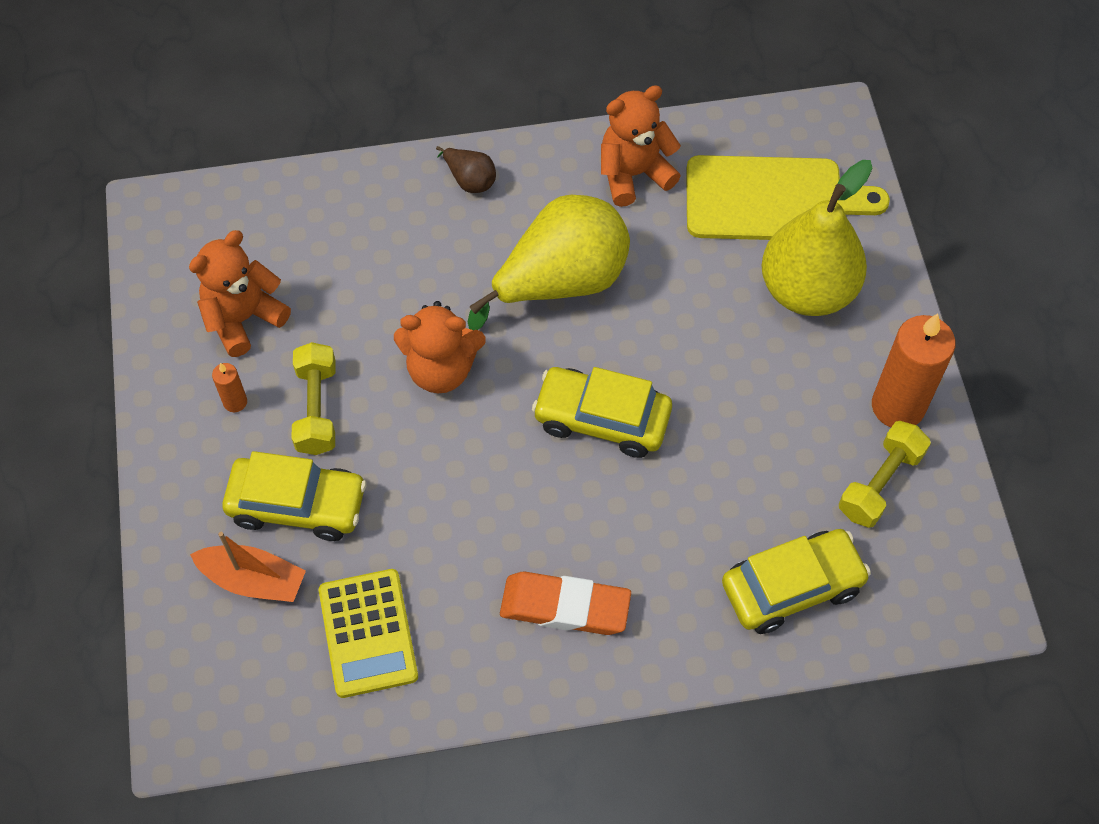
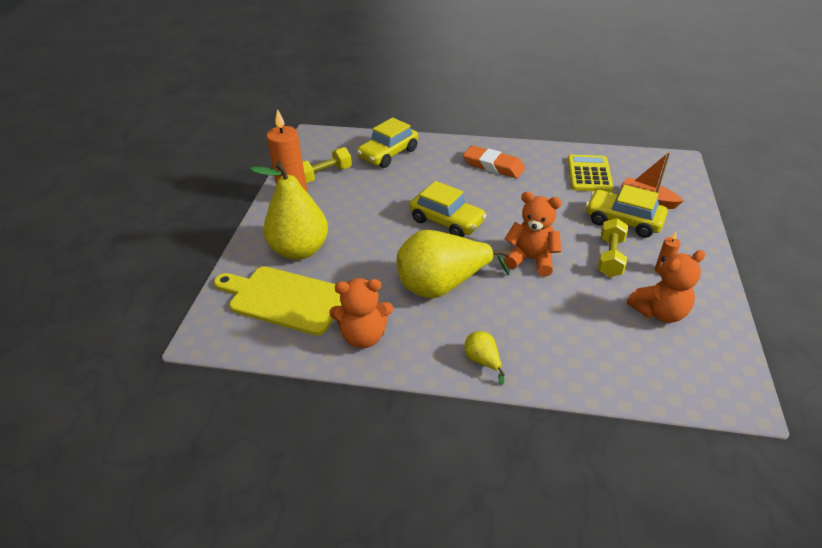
camera: 160 degrees left, 20 degrees down
brown pear [436,146,496,193] -> yellow pear [465,331,505,385]
yellow car [722,529,871,634] -> yellow car turned 45 degrees counterclockwise [357,117,418,168]

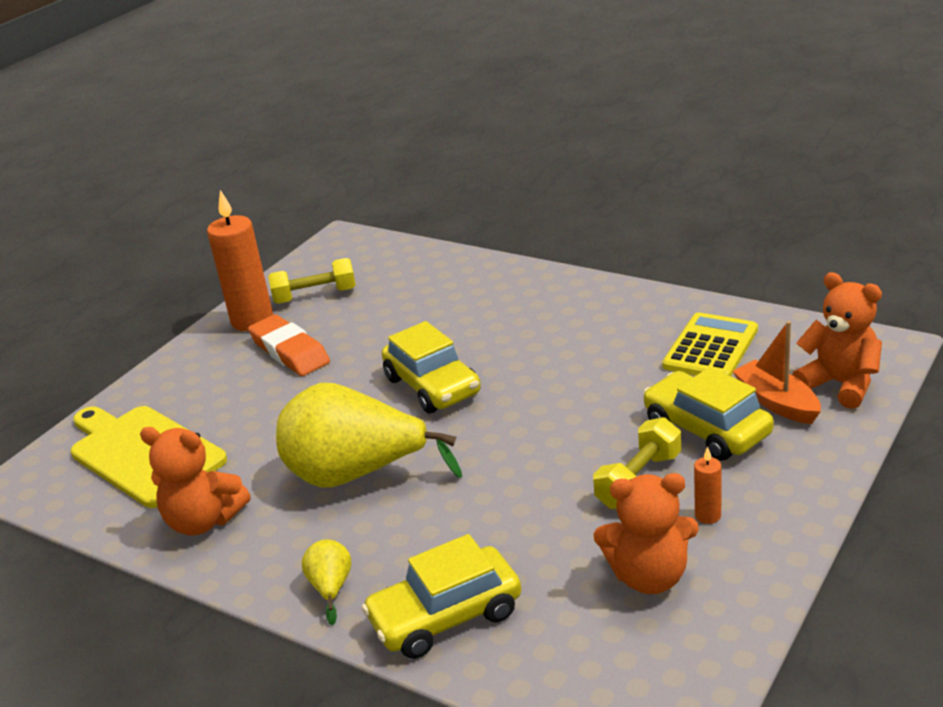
camera: 25 degrees right, 10 degrees down
yellow pear [250,161,328,260] -> none
yellow car [357,117,418,168] -> yellow car moved to [362,534,521,659]
orange eraser [463,146,525,178] -> orange eraser moved to [248,314,330,376]
orange teddy bear [504,192,562,276] -> orange teddy bear moved to [792,272,882,409]

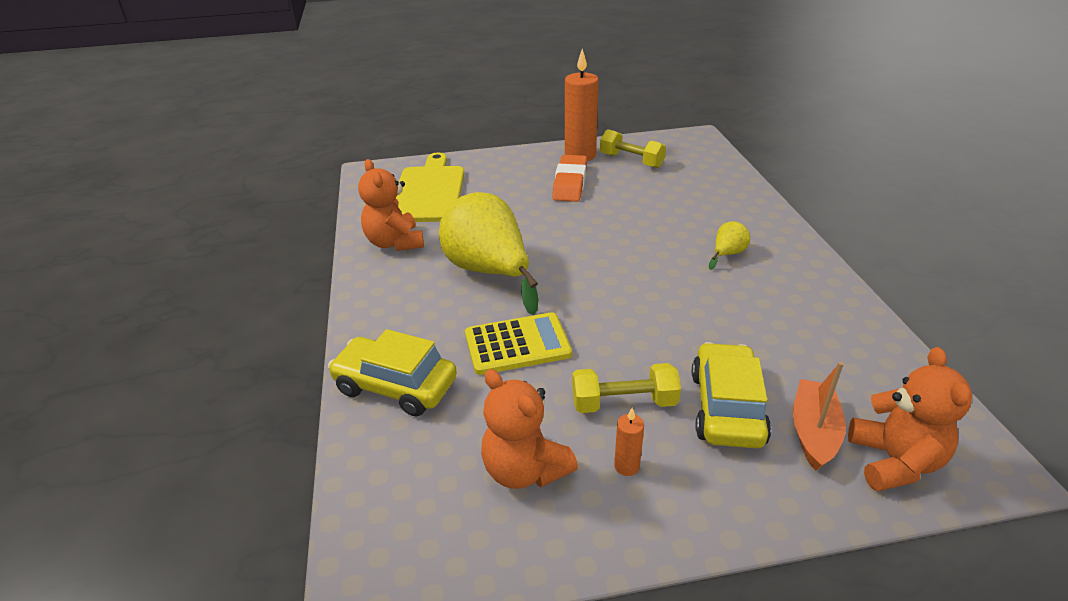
camera: 45 degrees right, 5 degrees up
yellow pear [302,539,351,625] -> yellow pear moved to [709,221,750,270]
yellow car [382,321,481,414] -> none
yellow calculator [662,312,758,376] -> yellow calculator moved to [465,312,572,375]

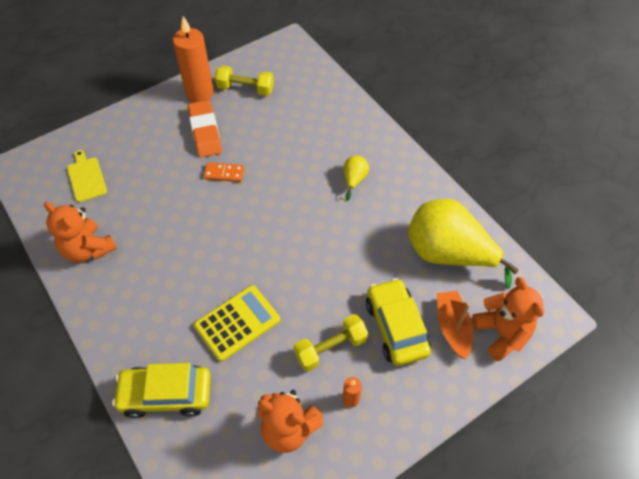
camera: 25 degrees left, 20 degrees up
yellow cutting board [396,153,464,222] -> yellow cutting board [67,150,107,202], size x0.53
yellow pear [439,192,538,315] -> yellow pear moved to [408,199,519,288]
none -> orange domino [204,162,244,182]

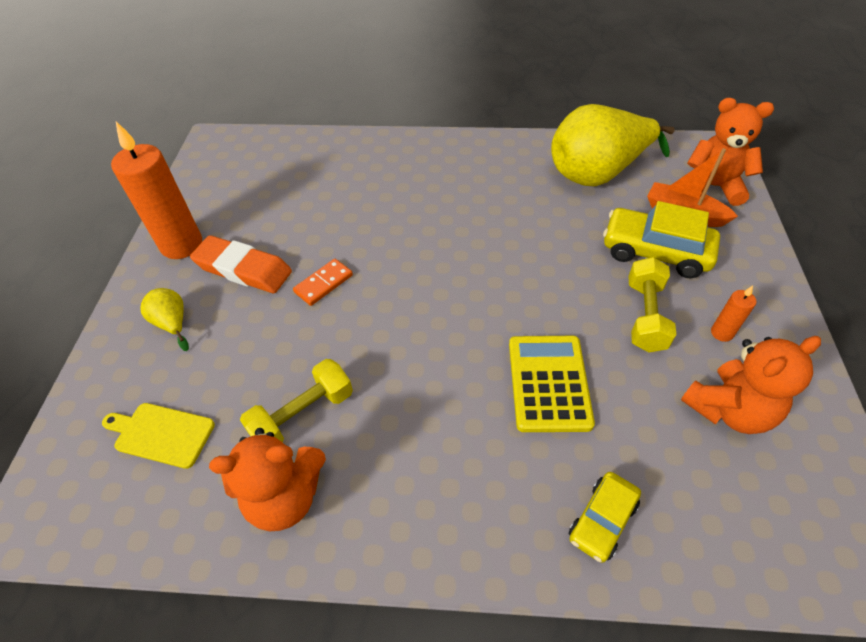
camera: 50 degrees left, 5 degrees down
yellow car [112,363,211,418] -> yellow car [569,472,641,563], size x0.59
yellow dumbbell [215,65,274,96] -> yellow dumbbell moved to [240,359,353,442]
yellow pear [344,155,369,201] -> yellow pear moved to [141,288,189,351]

